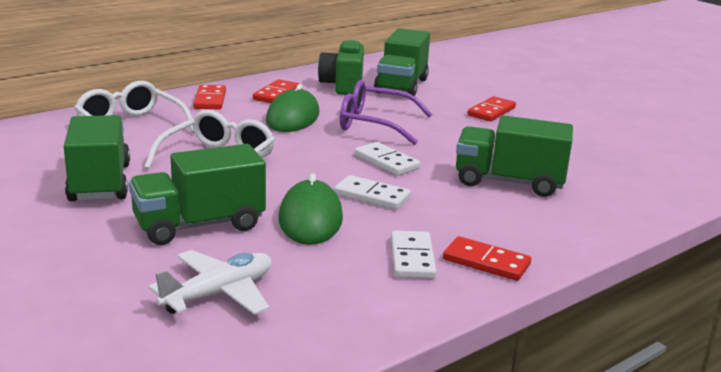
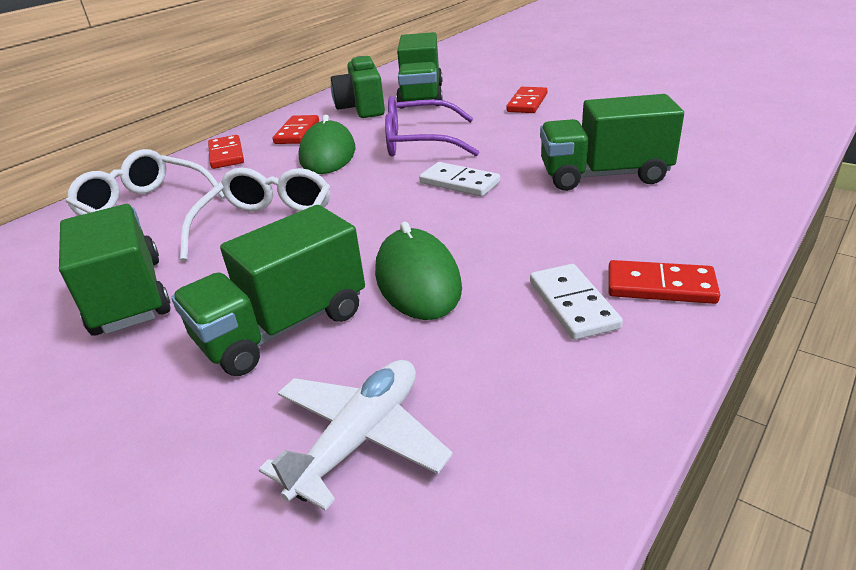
camera: 10 degrees left, 10 degrees up
white domino [334,175,411,210] -> none

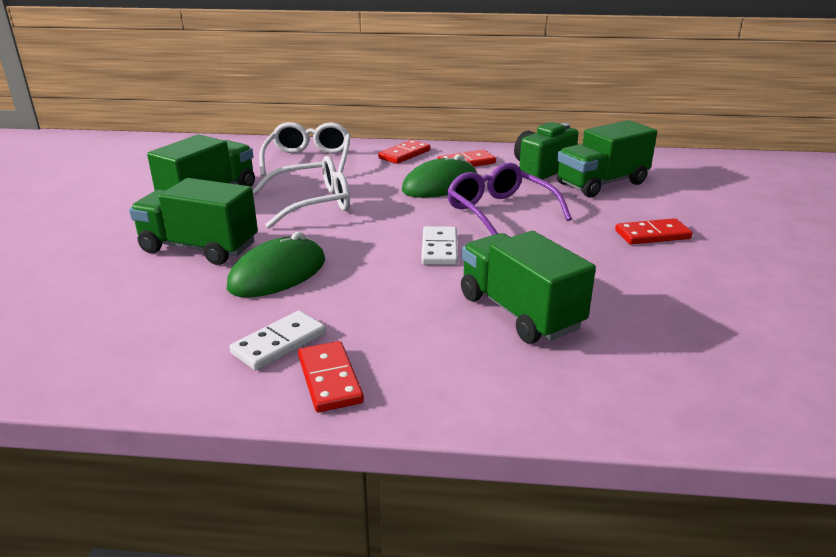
camera: 55 degrees right, 5 degrees down
white plane [259,360,453,511] -> none

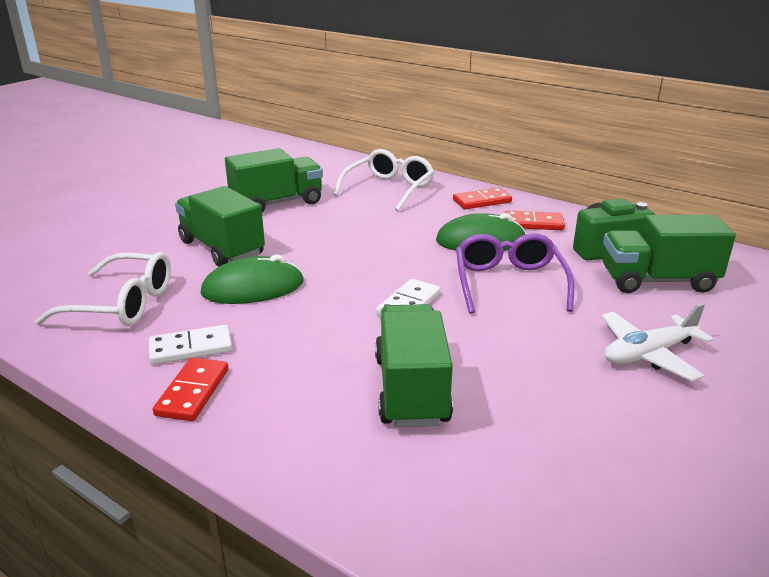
camera: 30 degrees right, 0 degrees up
white glasses [253,156,350,228] -> white glasses moved to [35,252,171,326]
red domino [615,218,693,245] -> white plane [601,303,714,381]

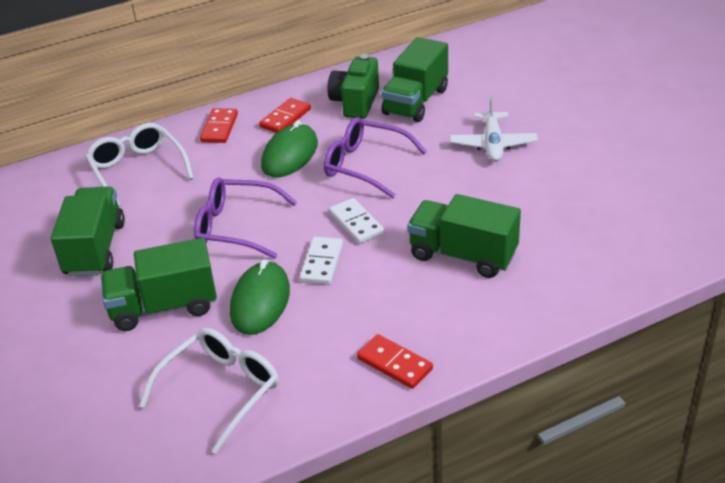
camera: 60 degrees left, 10 degrees up
white domino [149,325,232,365] -> white domino moved to [300,237,343,285]
none -> purple glasses [194,177,297,259]

